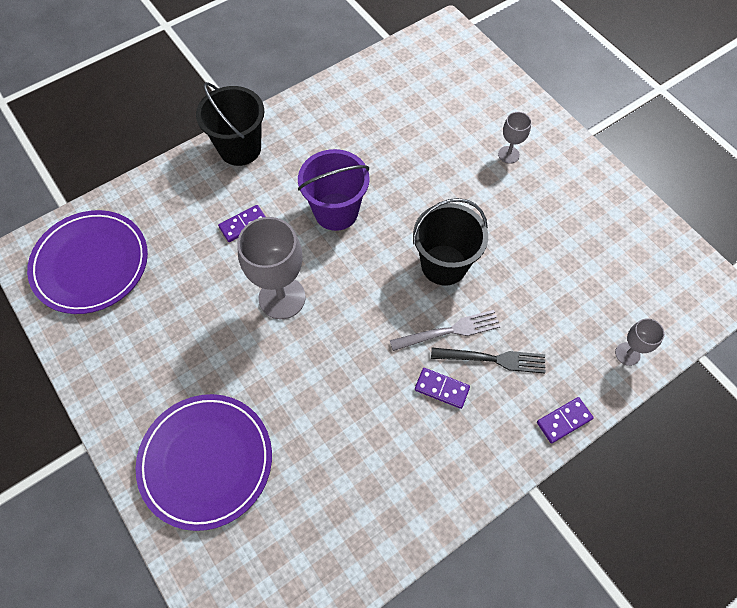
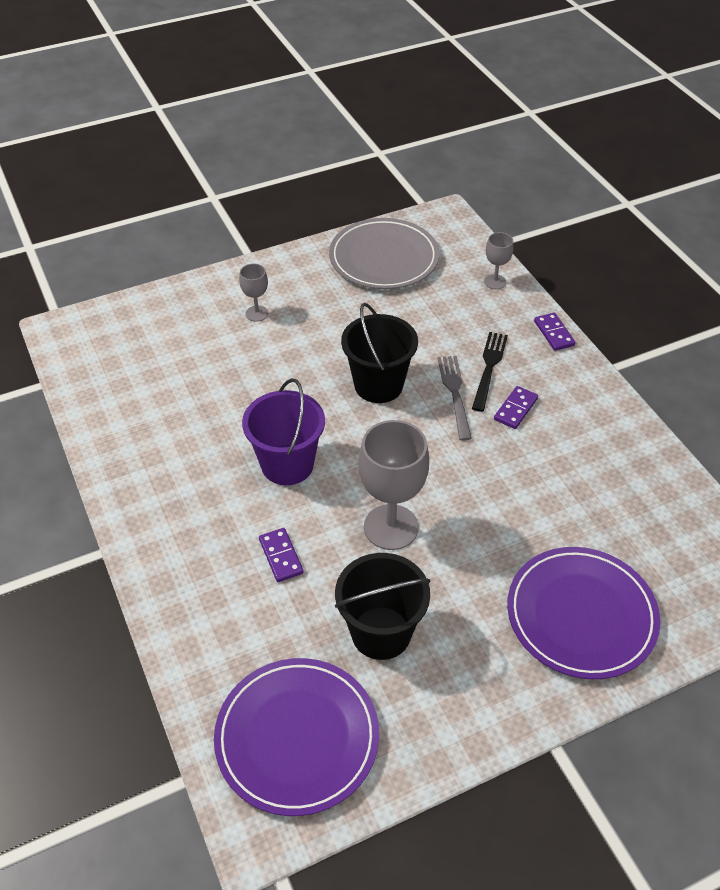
camera: 80 degrees left, 15 degrees down
black bucket [196,82,264,166] -> black bucket moved to [335,553,431,660]
none -> grey plate [329,218,439,289]

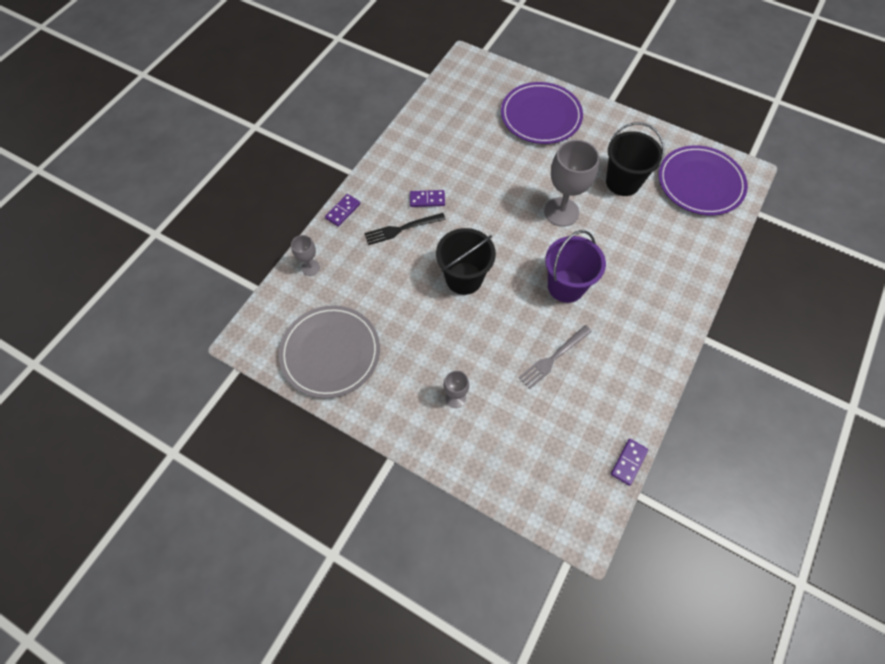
camera: 125 degrees left, 15 degrees up
purple domino [259,528,304,582] -> purple domino moved to [611,439,648,486]
grey fork [438,356,472,441] -> grey fork moved to [519,325,592,389]

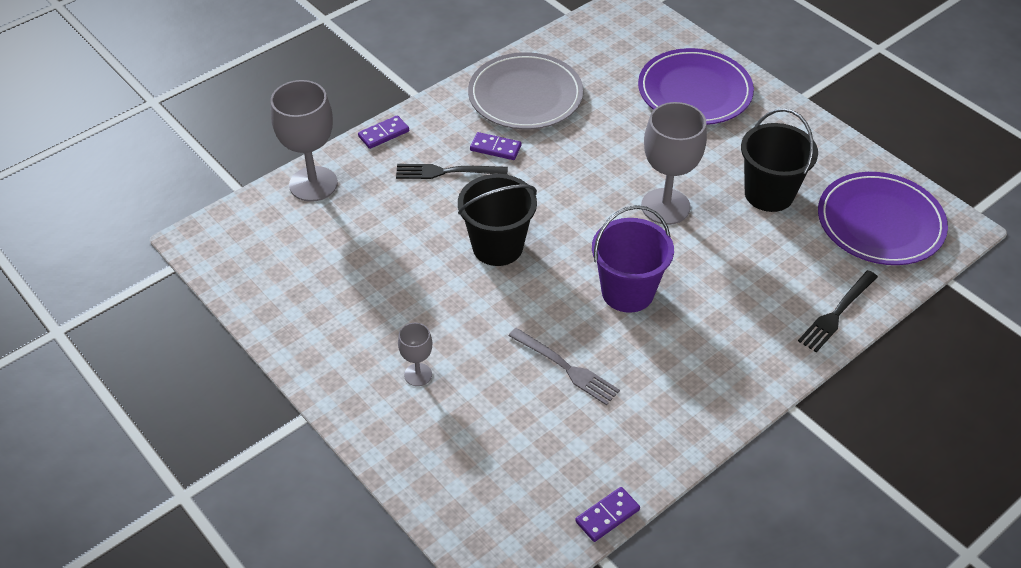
camera: 20 degrees right, 15 degrees down
grey plate [279,305,380,398] -> grey plate moved to [468,52,584,129]
grey goblet [291,235,320,276] -> grey goblet [271,80,338,202], size x1.97
grey fork [519,325,592,389] -> grey fork turned 120 degrees counterclockwise [508,328,620,405]
none -> black fork [798,270,878,353]

